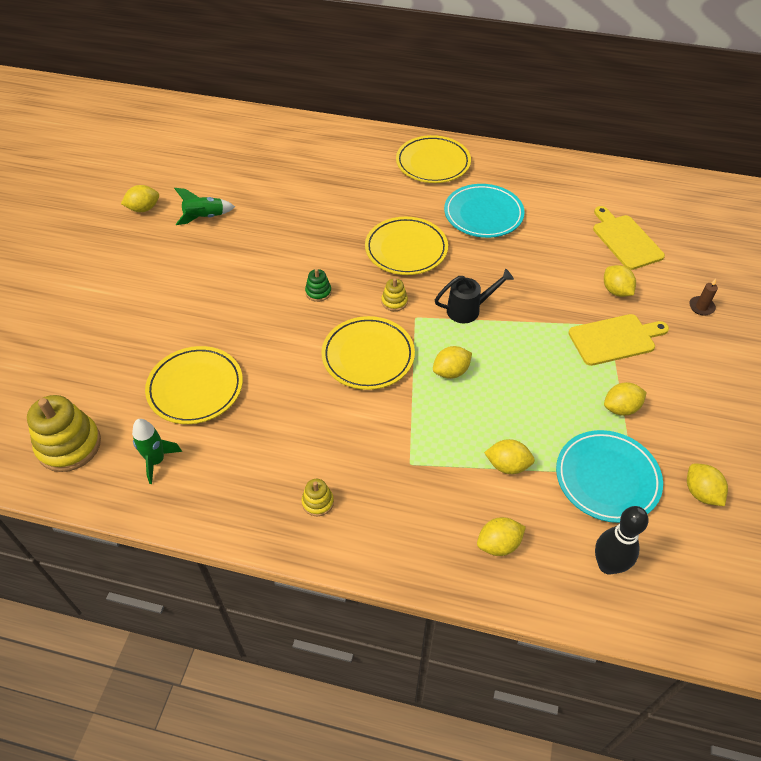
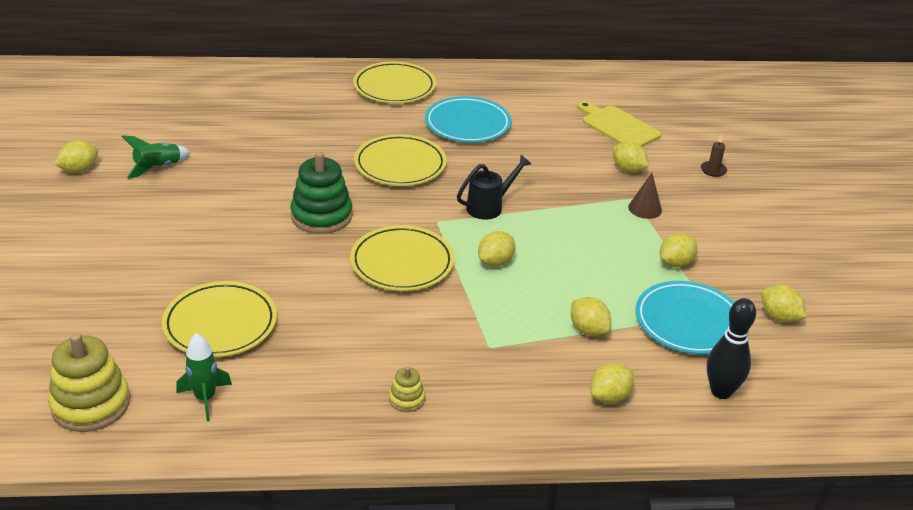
camera: 20 degrees left, 15 degrees down
green stacking toy [305,269,332,302] -> green stacking toy [290,151,352,234], size x2.07
yellow stacking toy [381,278,408,311] -> none
yellow lemon [484,439,535,474] -> yellow lemon turned 60 degrees clockwise [571,297,611,336]
yellow cutting board [568,314,669,366] -> brown cone [628,173,662,219]

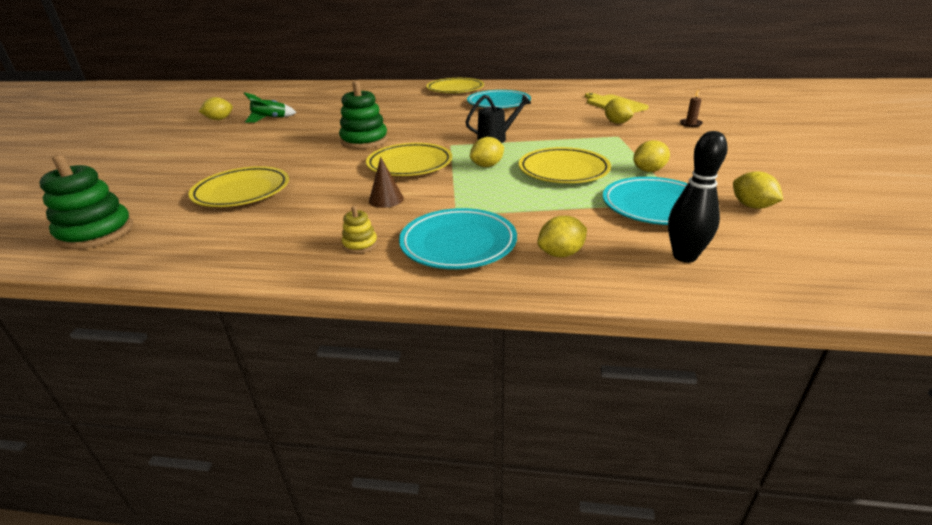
camera: 15 degrees right, 5 degrees down
yellow stacking toy [48,333,130,432] -> green stacking toy [39,155,133,250]
green rocket [176,333,232,421] -> none
yellow plate [354,134,447,186] -> yellow plate moved to [519,147,611,183]
yellow lemon [571,297,611,336] -> none
brown cone [628,173,662,219] -> brown cone moved to [369,157,404,208]
none -> turquoise plate [399,208,517,269]

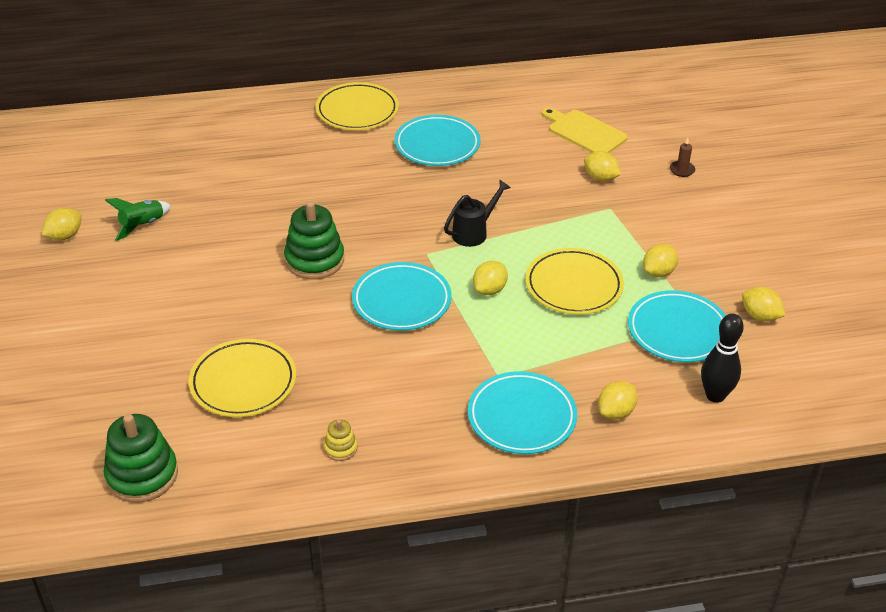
camera: 20 degrees left, 10 degrees up
yellow stacking toy [342,206,378,253] -> yellow stacking toy moved to [324,419,358,461]
yellow plate [366,143,452,176] -> turquoise plate [352,262,452,331]
brown cone [369,157,404,208] -> none

